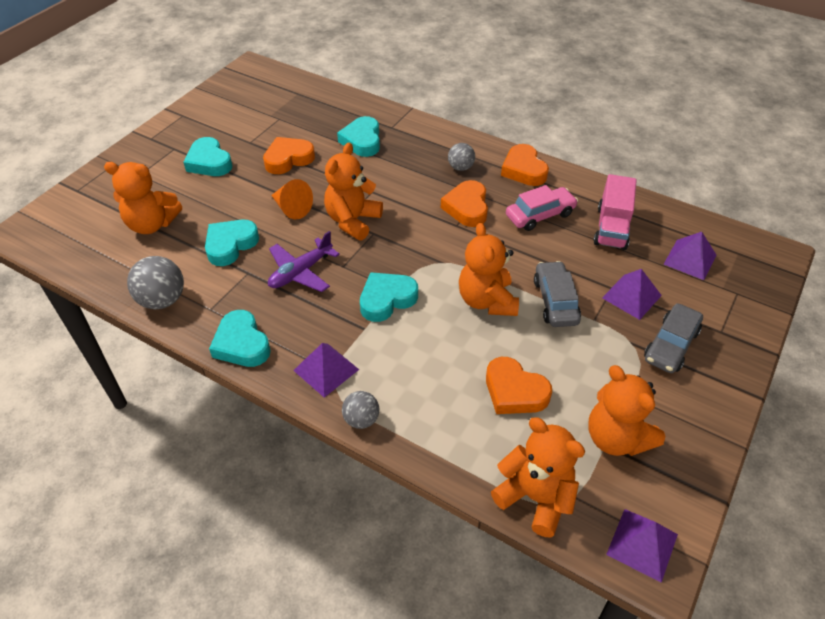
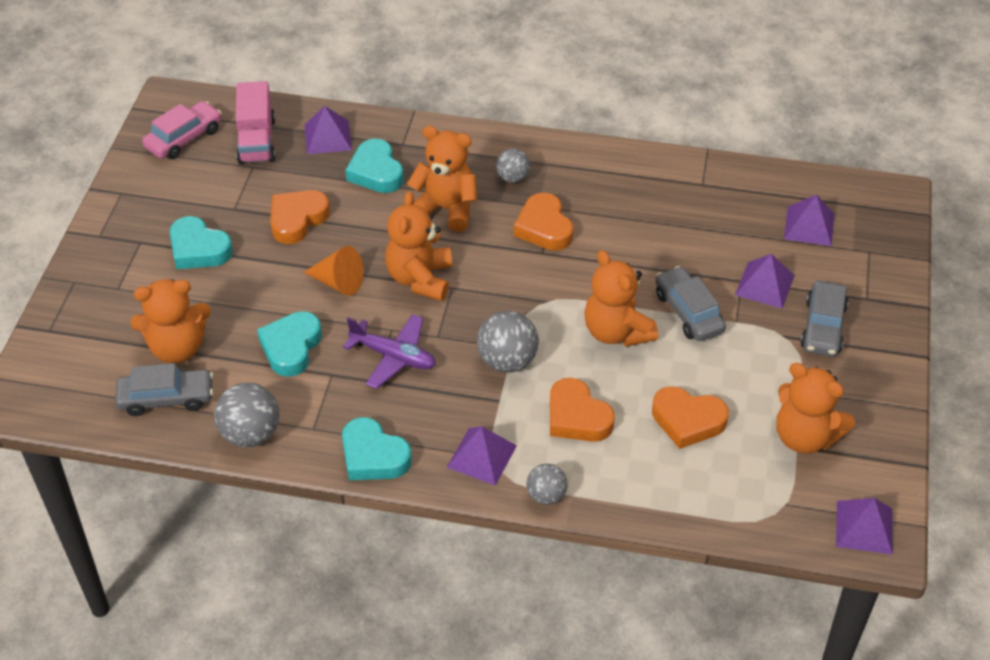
camera: 20 degrees left, 0 degrees up
purple plane [268,231,340,292] -> purple plane turned 90 degrees counterclockwise [343,314,436,389]
turquoise heart [360,272,418,322] -> grey ball [477,311,539,373]
orange teddy bear [491,417,585,538] -> orange teddy bear moved to [407,126,477,232]
orange heart [501,144,549,186] -> orange heart moved to [550,378,615,442]
pink car [506,185,578,231] -> pink car moved to [142,101,222,159]
pink truck [594,174,637,250] -> pink truck moved to [236,81,276,164]
none -> grey car [115,363,213,416]
none -> purple pyramid [305,106,352,154]

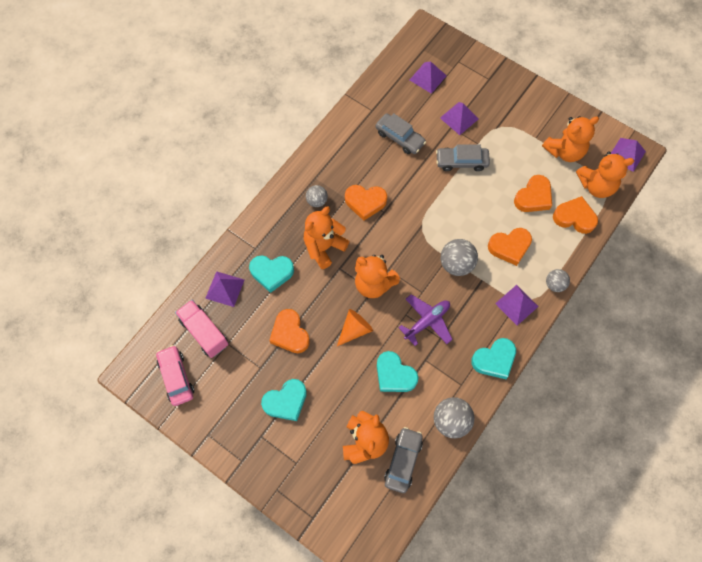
camera: 65 degrees left, 20 degrees up
pink truck [236,81,276,164] -> pink truck turned 150 degrees counterclockwise [175,300,229,358]
orange teddy bear [584,250,658,347] -> orange teddy bear moved to [576,152,634,198]
grey car [800,280,848,357] -> grey car moved to [375,113,426,154]
none -> orange heart [553,196,598,234]

